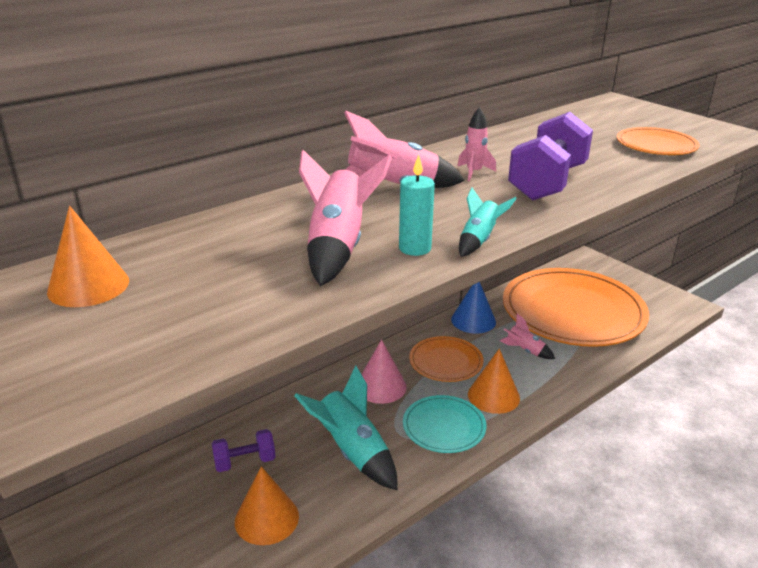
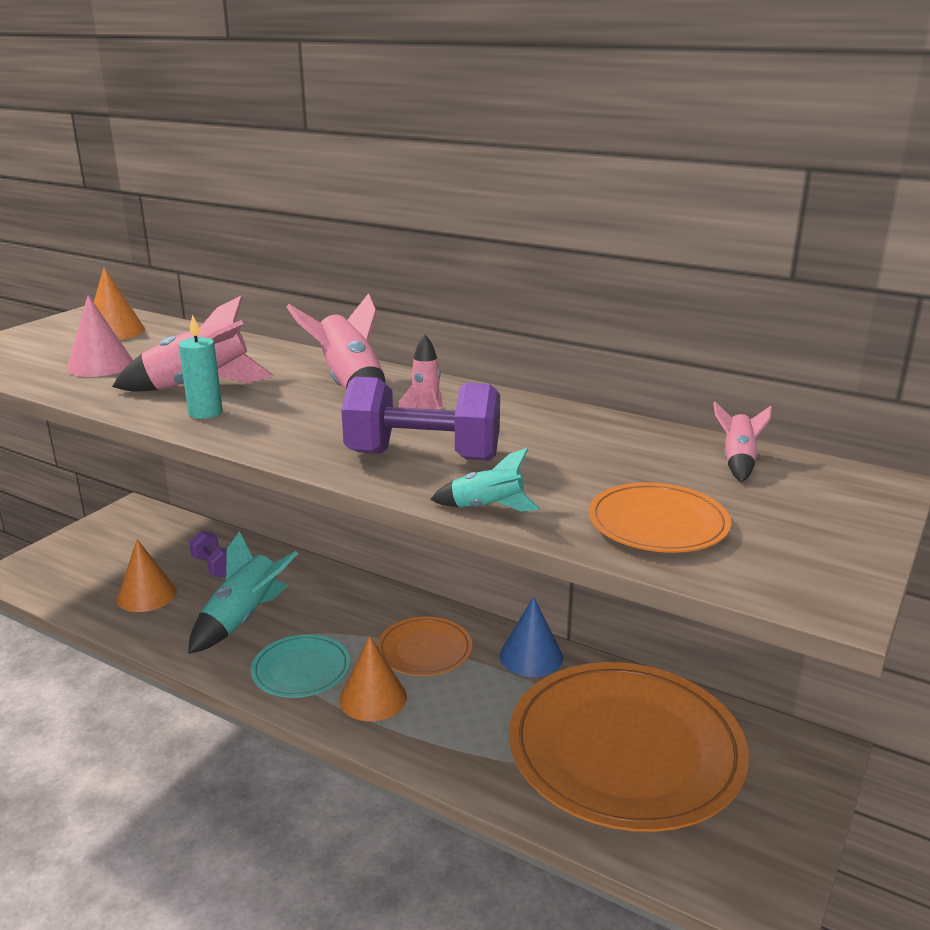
camera: 70 degrees right, 5 degrees down
pink cone [361,339,407,404] -> pink cone moved to [67,295,133,377]
turquoise rocket [459,187,517,257] -> turquoise rocket moved to [430,448,540,512]
pink rocket [499,313,555,359] -> pink rocket moved to [713,402,772,482]

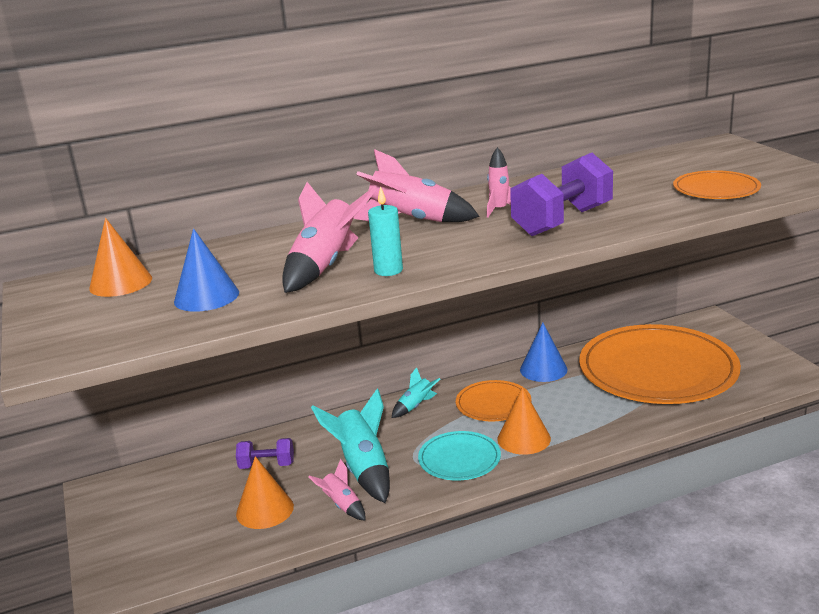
camera: 50 degrees left, 0 degrees up
pink cone [67,295,133,377] -> blue cone [174,228,239,312]
turquoise rocket [430,448,540,512] -> turquoise rocket moved to [392,367,440,418]
pink rocket [713,402,772,482] -> pink rocket moved to [309,459,366,521]

